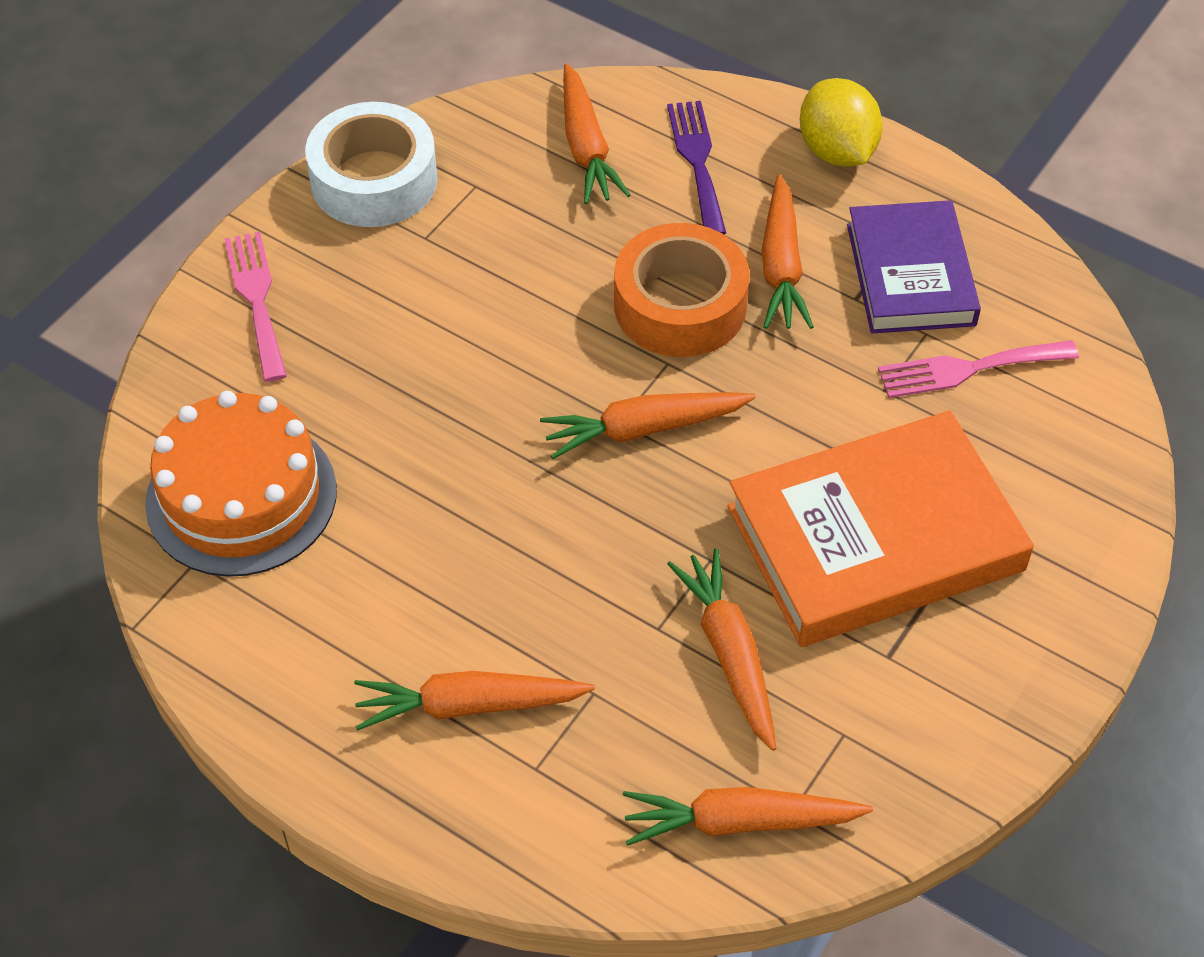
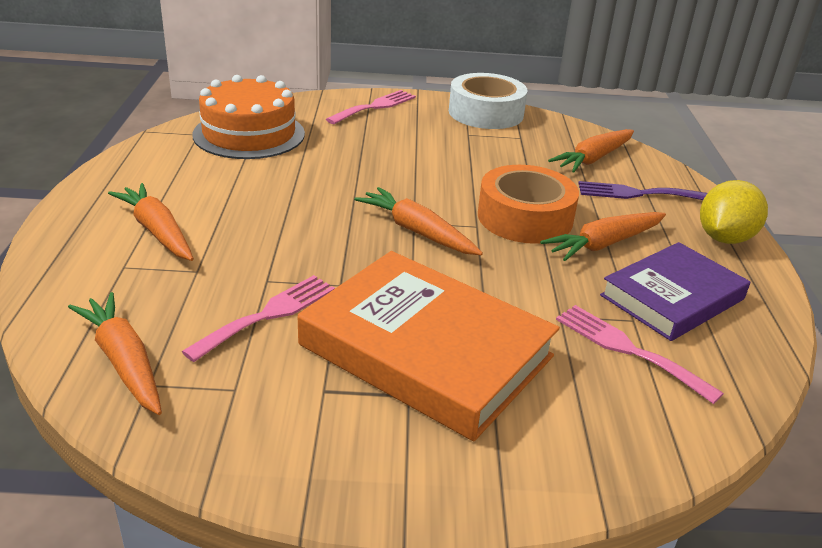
camera: 55 degrees right, 20 degrees down
purple fork [667,101,726,235] -> purple fork turned 135 degrees counterclockwise [579,181,708,200]
orange carrot [667,548,776,751] -> pink fork [182,275,335,362]

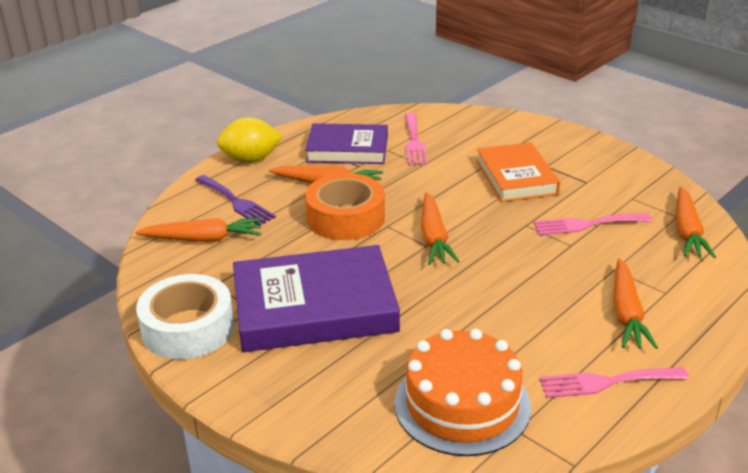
camera: 135 degrees left, 0 degrees up
orange book [298,251,560,441] -> orange book [476,142,560,202], size x0.65
pink fork [326,90,416,124] -> pink fork moved to [540,367,689,398]
none -> purple book [233,245,400,352]

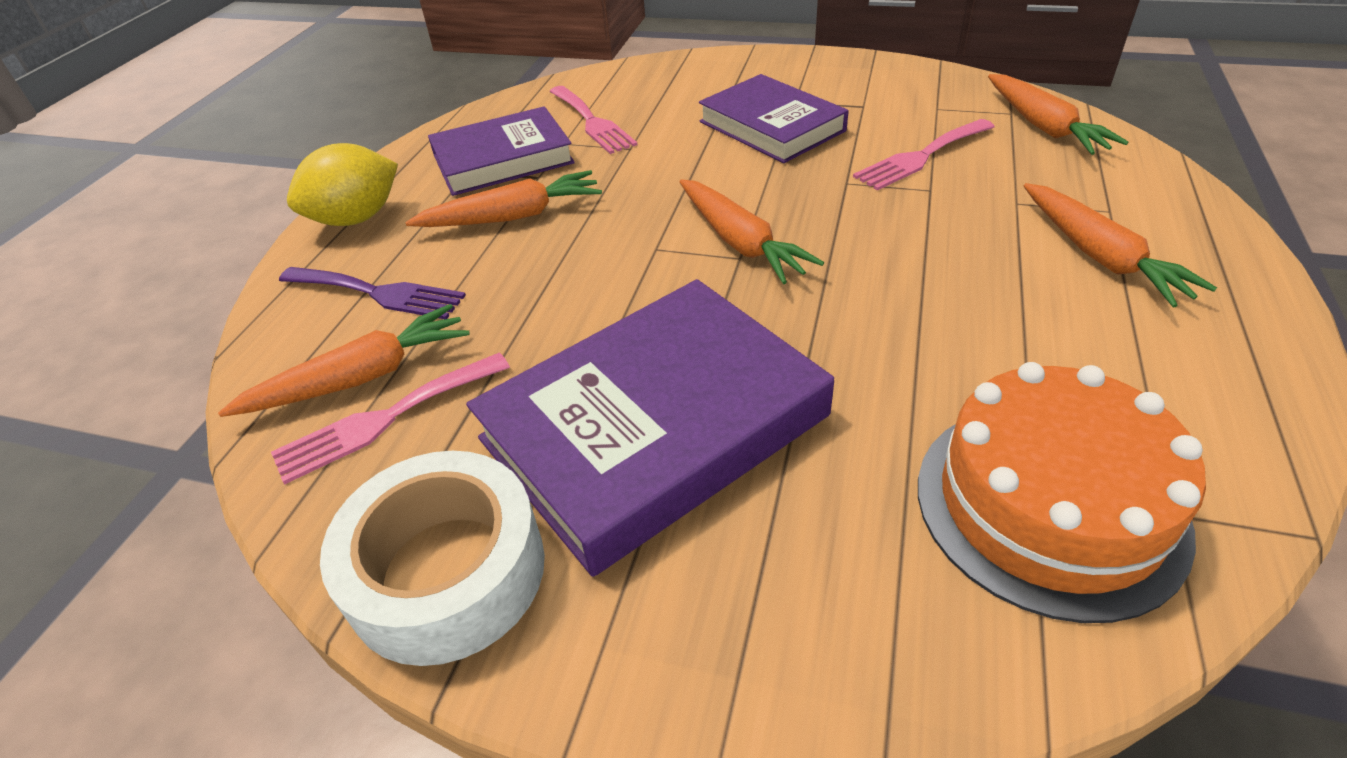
camera: 25 degrees left, 10 degrees up
orange tape [305,173,385,240] -> none
orange book [476,142,560,202] -> purple book [699,74,849,163]
pink fork [540,367,689,398] -> pink fork moved to [271,352,510,485]

